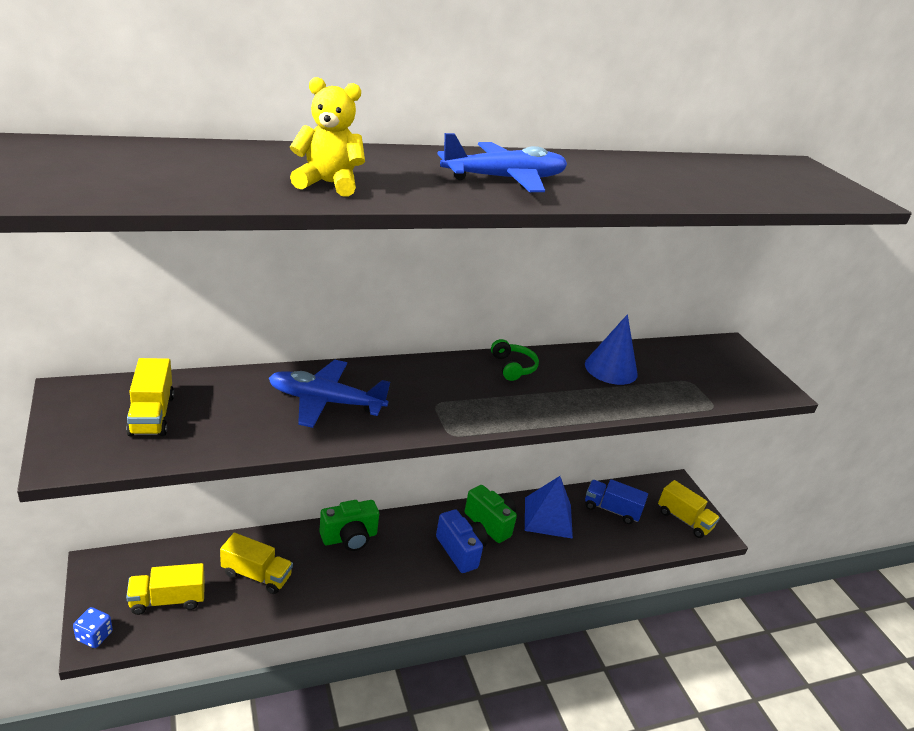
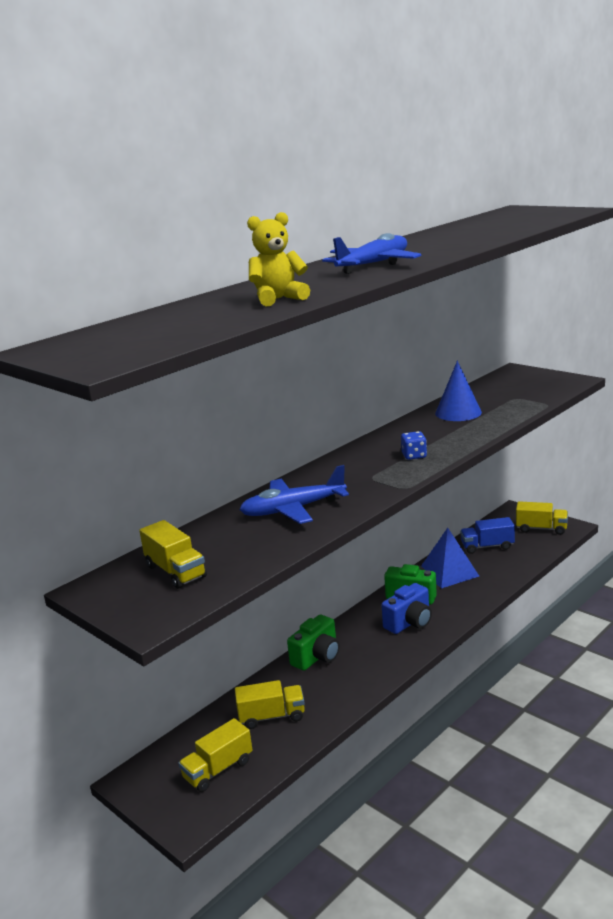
camera: 20 degrees left, 10 degrees down
blue dice [73,607,113,648] -> blue dice moved to [401,431,427,460]
blue camera [436,509,488,573] -> blue camera turned 105 degrees clockwise [381,583,432,634]
green headphones [491,339,539,381] -> none

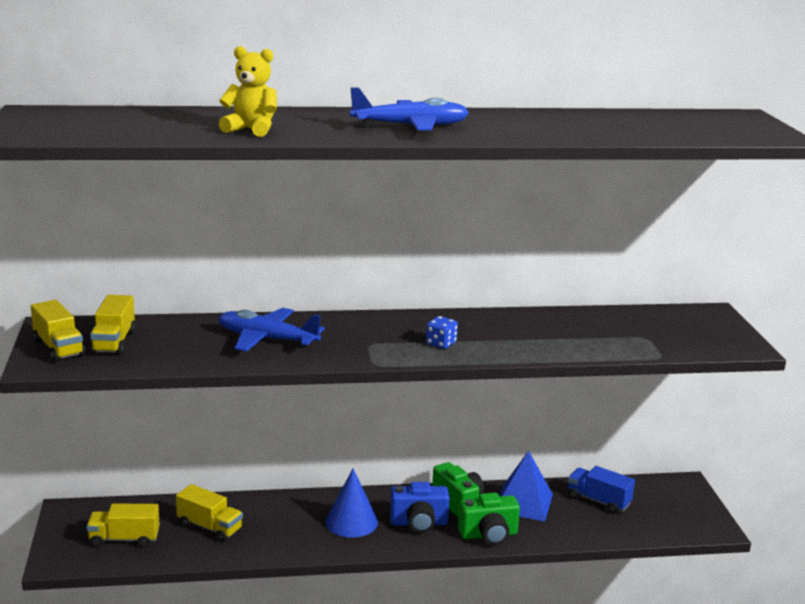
camera: 35 degrees right, 0 degrees up
green camera [287,614,340,671] -> green camera moved to [458,493,520,545]
blue cone [435,361,482,421] -> blue cone moved to [325,469,378,538]
yellow truck [516,501,568,535] -> yellow truck moved to [31,300,85,362]

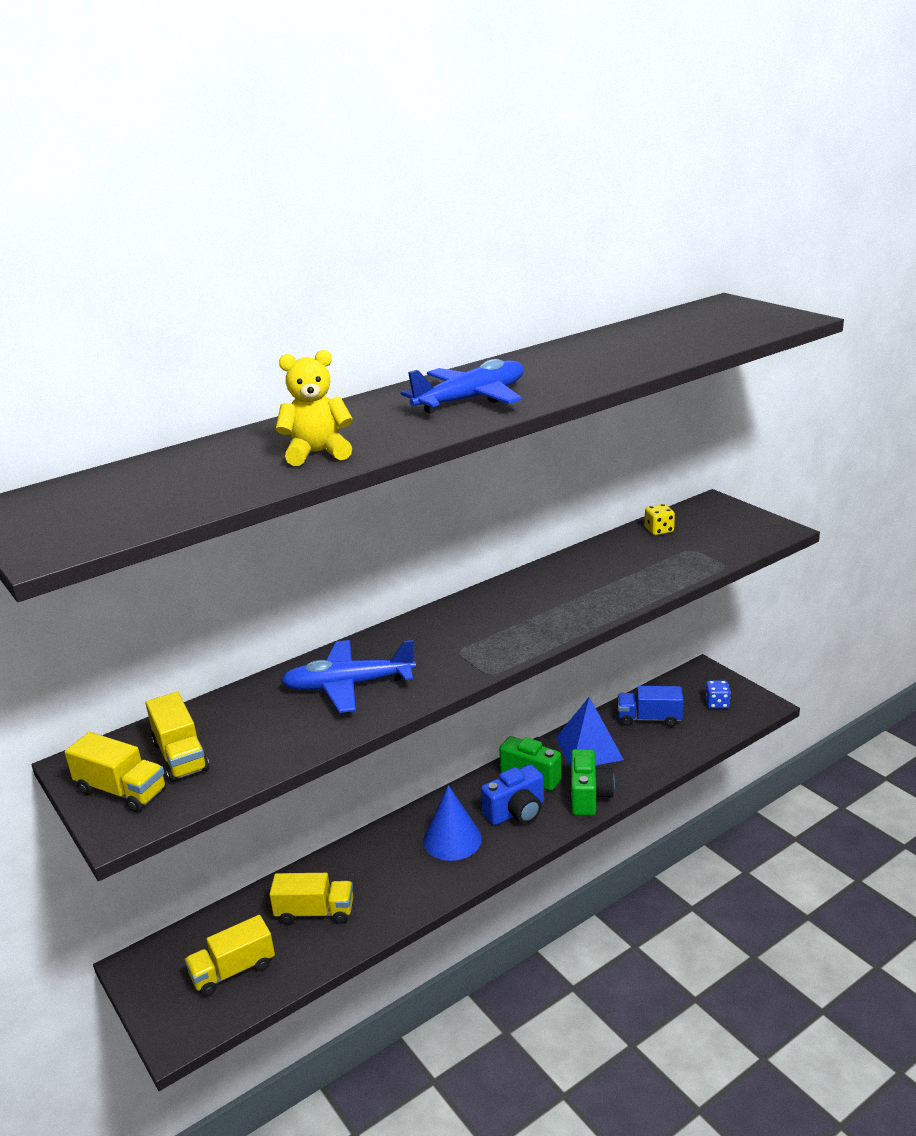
camera: 25 degrees left, 5 degrees up
blue dice [426,316,458,349] -> blue dice moved to [705,680,731,709]
green camera [458,493,520,545] -> green camera turned 45 degrees counterclockwise [571,749,615,816]
none -> yellow dice [645,504,675,535]

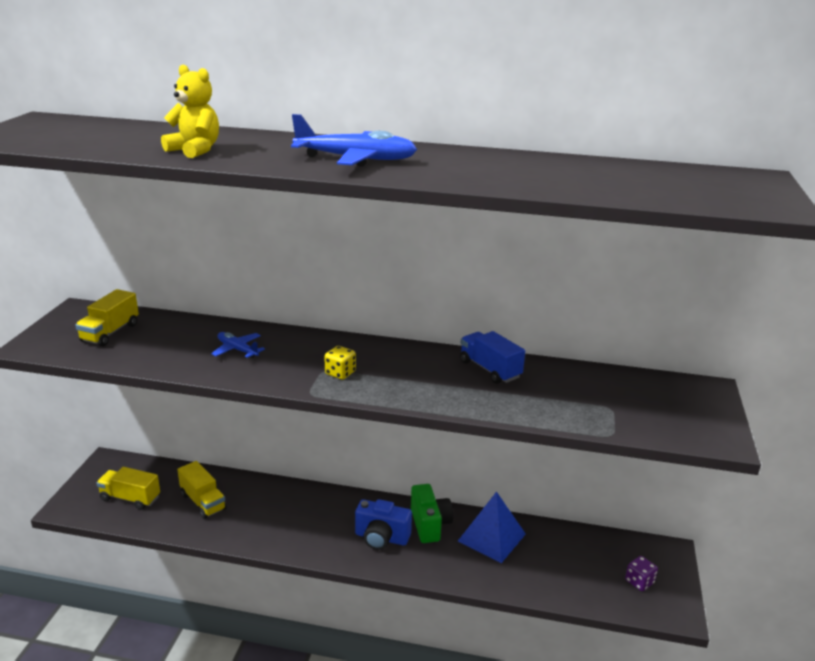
camera: 45 degrees right, 0 degrees up
yellow truck [65,732,167,812] -> none
blue plane [281,640,416,713] -> blue plane [211,332,265,358], size x0.58
blue cone [423,785,482,861] -> none
green camera [571,749,615,816] -> none
blue truck [618,686,683,727] -> blue truck moved to [460,331,525,384]
yellow dice [645,504,675,535] -> yellow dice moved to [324,346,356,380]
blue dice [705,680,731,709] -> purple dice [625,556,658,591]

